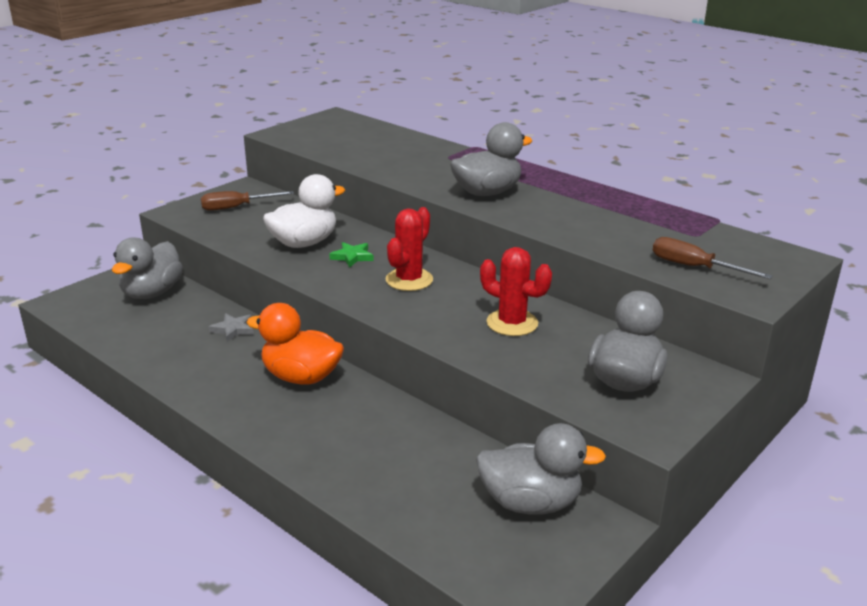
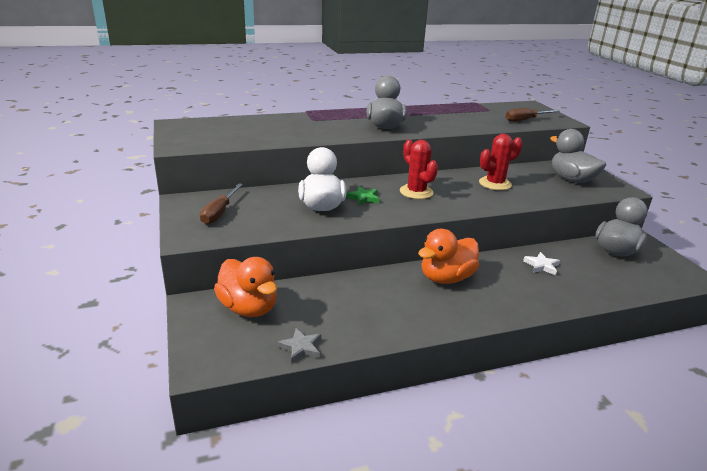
camera: 60 degrees left, 0 degrees up
grey duck [112,237,183,299] -> orange duck [214,257,277,317]
grey star [209,313,254,342] -> grey star moved to [277,328,321,363]
none -> white star [523,252,560,275]

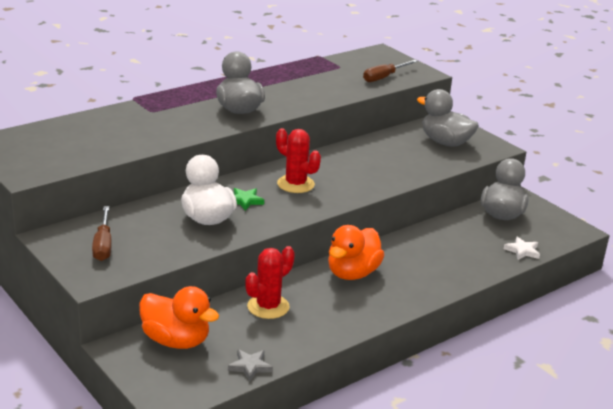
camera: 20 degrees left, 0 degrees up
red cactus [479,134,523,190] -> red cactus moved to [245,246,295,319]
white star [523,252,560,275] -> white star moved to [504,237,540,260]

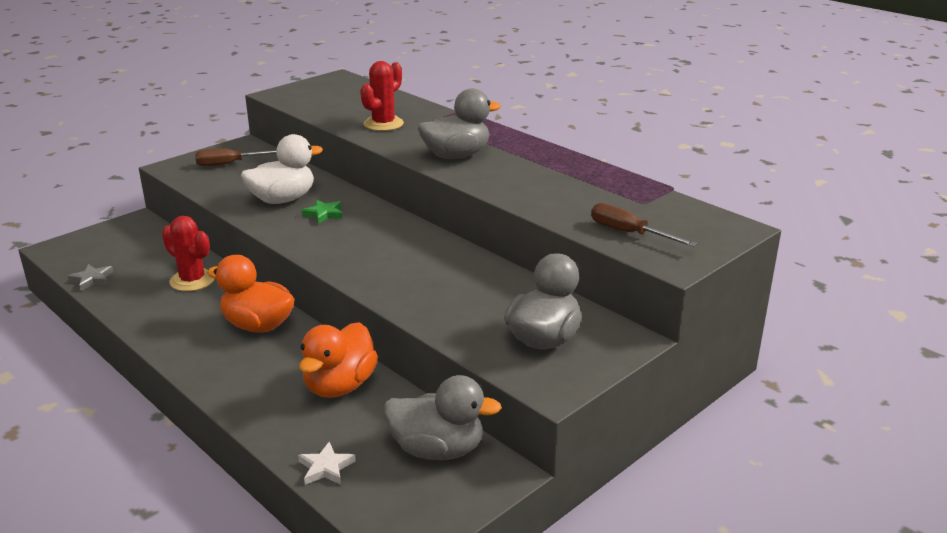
camera: 85 degrees right, 0 degrees up
orange duck [139,286,219,349] -> orange duck moved to [299,322,378,398]
red cactus [276,128,321,193] -> red cactus moved to [360,61,404,131]

